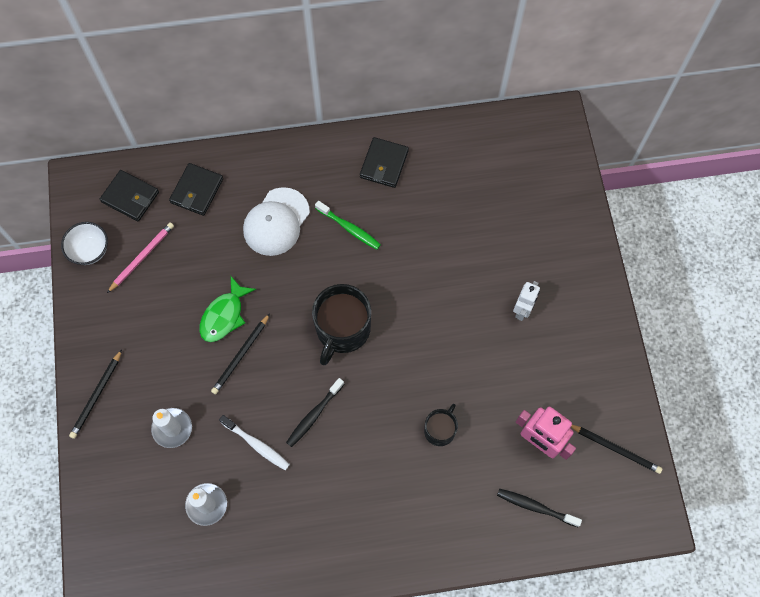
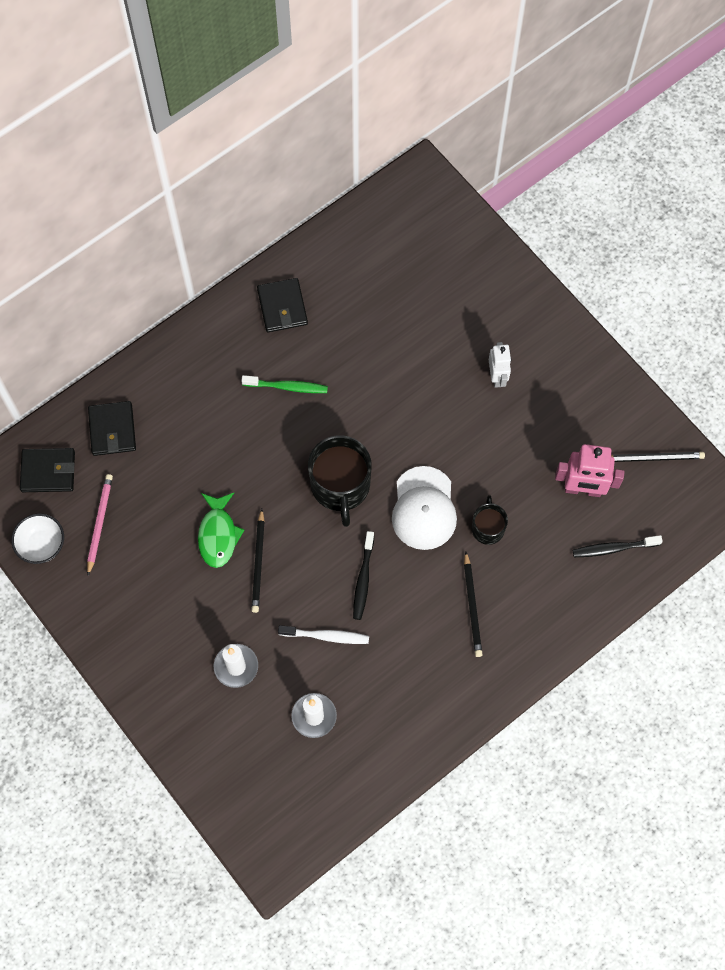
camera: 30 degrees left, 0 degrees up
black pencil [69,349,122,439] -> black pencil moved to [464,552,483,657]
white cap [243,187,310,256] -> white cap moved to [392,466,457,550]

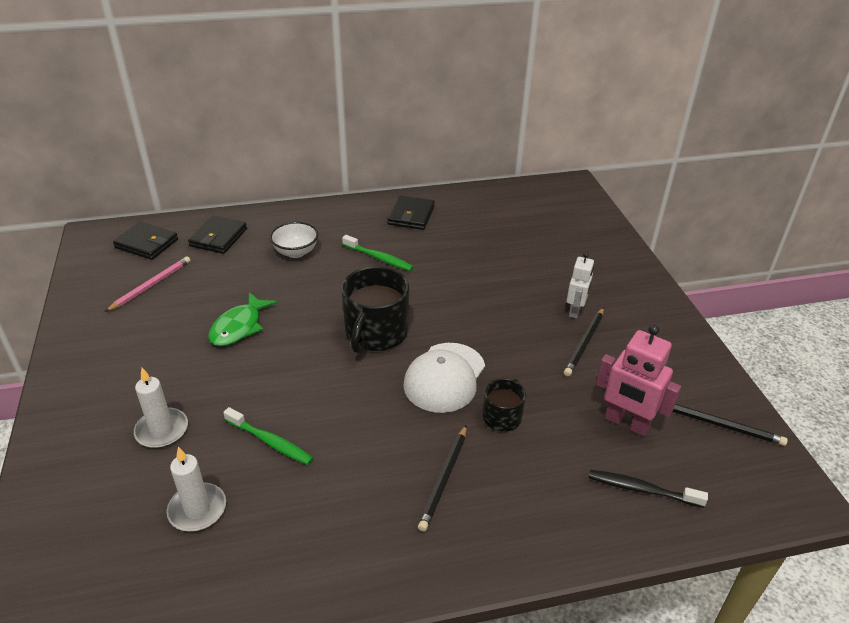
camera: 25 degrees right, 30 degrees down
white bowl [11,513,64,564] -> white bowl moved to [270,222,319,258]
black pencil [251,509,265,613] -> black pencil moved to [564,307,604,376]
white toothbrush [278,625,369,644] -> green toothbrush [223,407,313,465]
black toothbrush [353,531,374,620] -> none

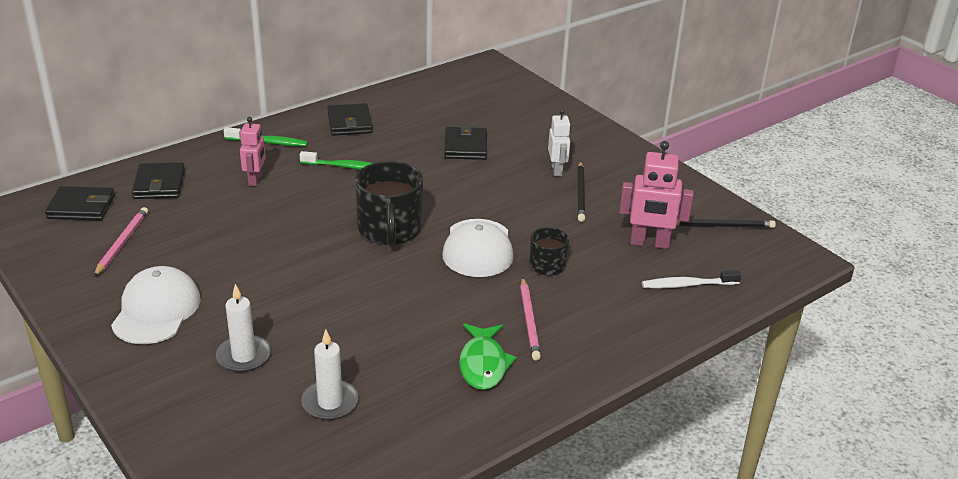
camera: 25 degrees left, 5 degrees down
green fish [208,292,277,346] -> green fish moved to [459,323,517,390]
green toothbrush [223,407,313,465] -> green toothbrush moved to [224,127,308,147]
white bowl [270,222,319,258] -> pink robot [240,117,266,186]
black pencil [418,425,467,532] -> pink pencil [520,277,541,361]
black toothbrush [589,470,708,508] -> white toothbrush [642,270,741,289]
none -> white cap [111,266,201,344]
none -> black wallet [444,125,487,160]

